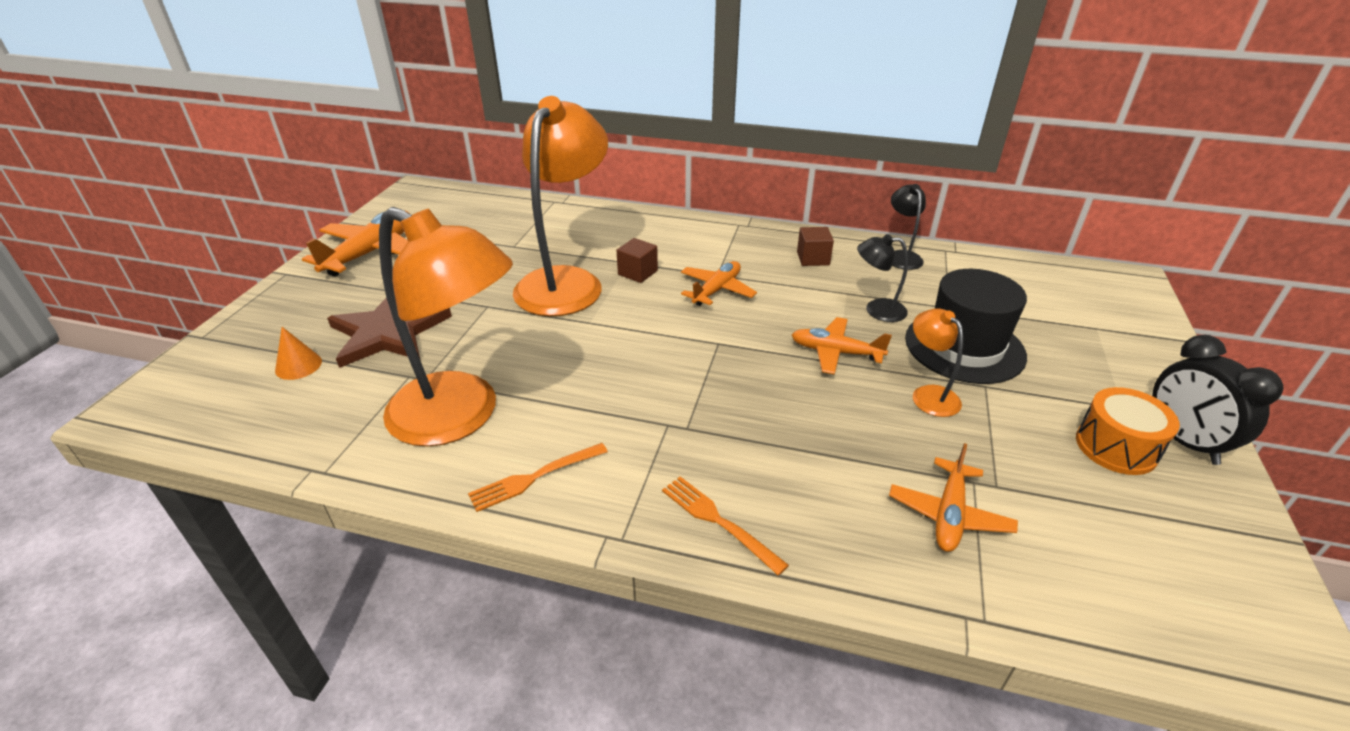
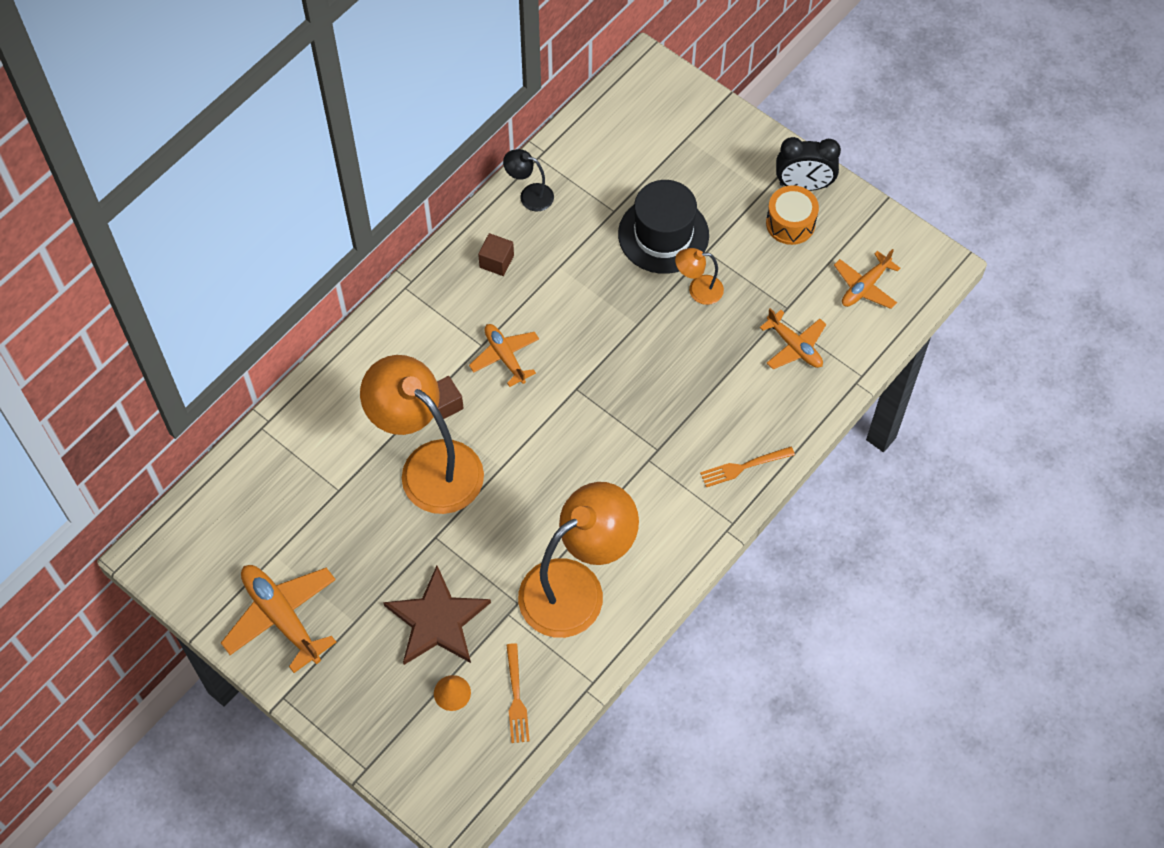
camera: 65 degrees left, 25 degrees up
orange fork [468,443,608,512] -> orange fork moved to [506,643,530,743]
orange plane [792,317,892,375] -> orange plane moved to [834,249,900,309]
black lamp [857,234,908,322] -> none

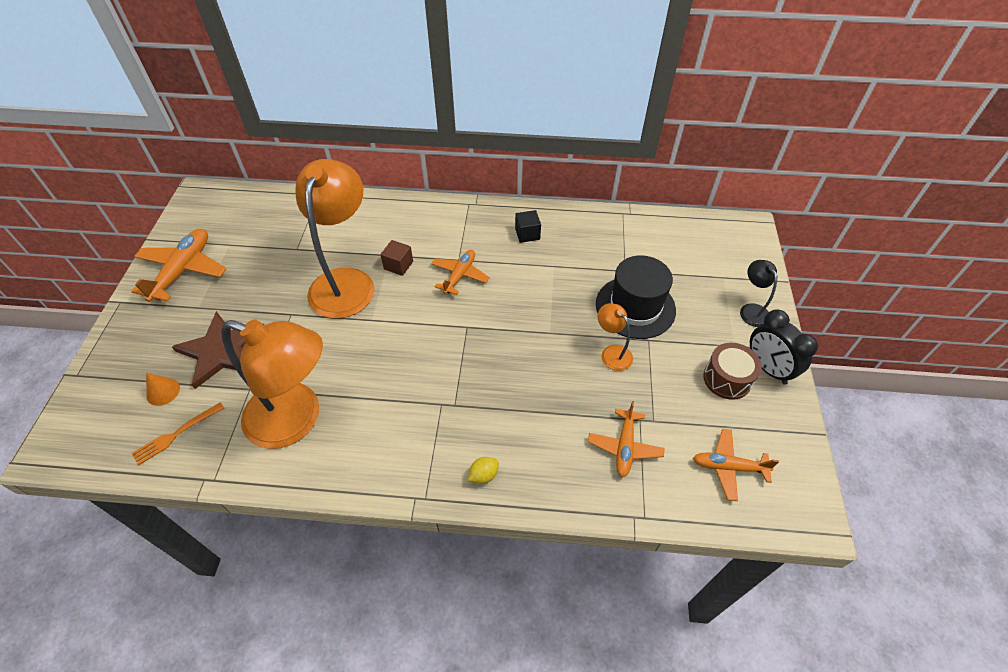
camera: 55 degrees right, 10 degrees down
brown cube [478,233,514,276] -> black cube [515,210,541,243]
black lamp [503,149,554,212] -> black lamp moved to [740,260,778,327]
orange fork [700,447,795,487] -> yellow lemon [468,457,499,484]
orange drum [766,185,819,245] -> brown drum [703,343,762,400]

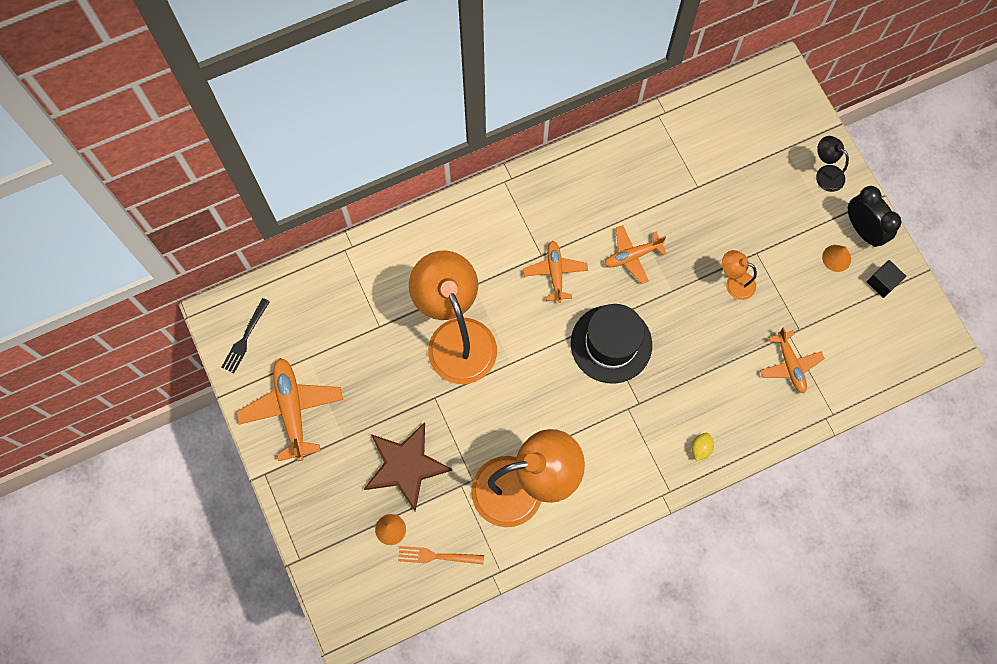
camera: 30 degrees left, 20 degrees up
orange fork [132,402,225,466] -> orange fork turned 75 degrees clockwise [398,546,484,564]
brown cube [380,240,413,276] -> none
black cube [515,210,541,243] -> black cube moved to [867,260,906,298]
black hat [596,255,676,339] -> black hat moved to [571,304,652,384]
orange plane [693,429,779,501] -> orange plane moved to [604,225,667,284]
brown drum [703,343,762,400] -> orange cone [822,245,851,272]
black clock [750,309,818,385] -> black clock turned 150 degrees counterclockwise [848,186,901,247]
none -> black fork [221,298,270,373]

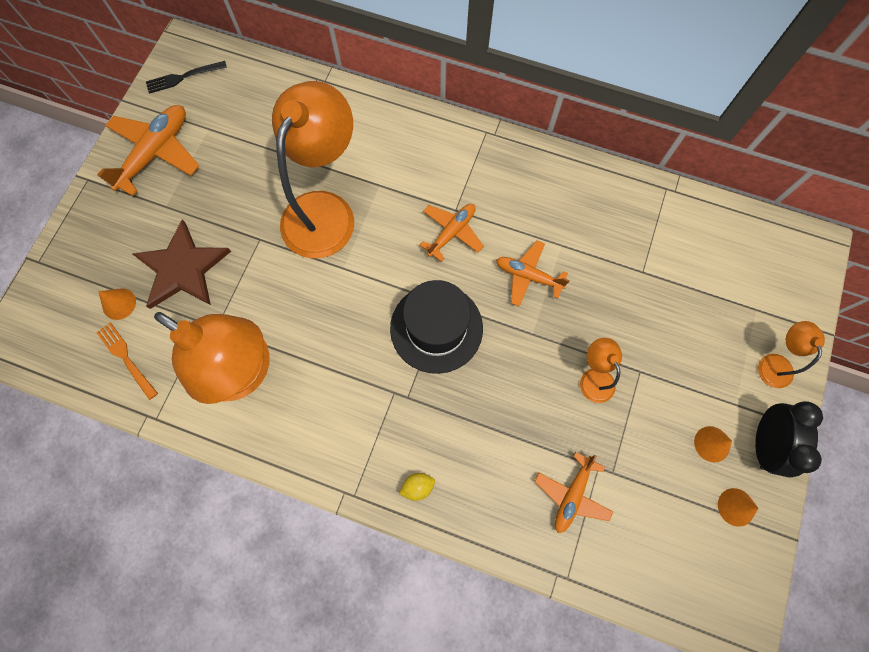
camera: 45 degrees right, 0 degrees up
black lamp [816,136,849,192] -> orange lamp [758,321,825,388]
black cube [867,260,906,298] -> orange cone [718,488,759,527]

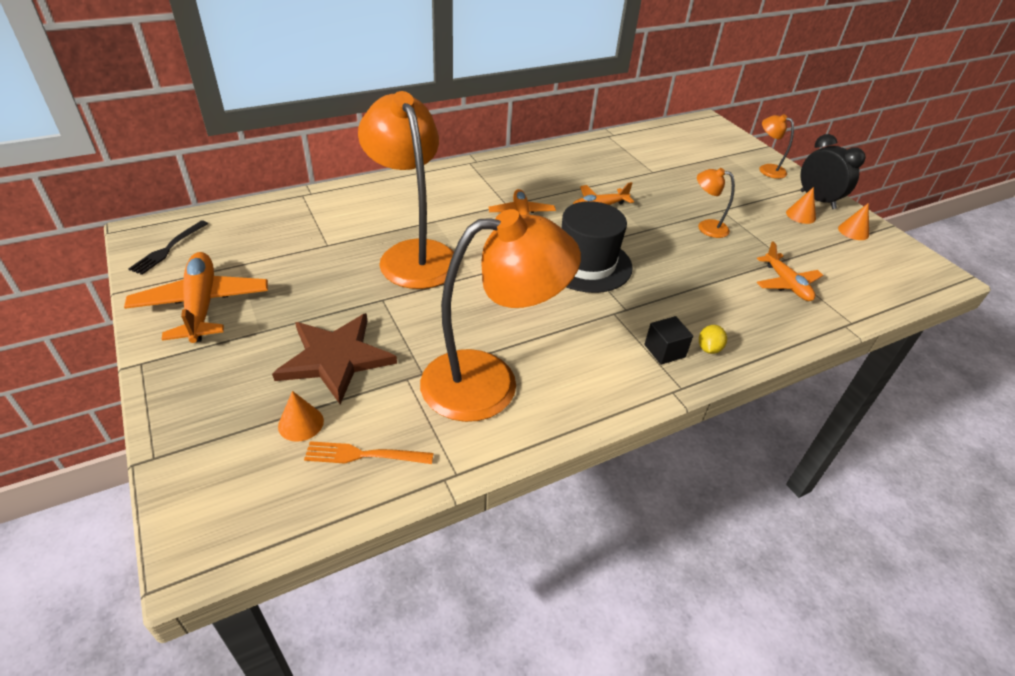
camera: 50 degrees left, 30 degrees down
none -> black cube [644,316,693,365]

